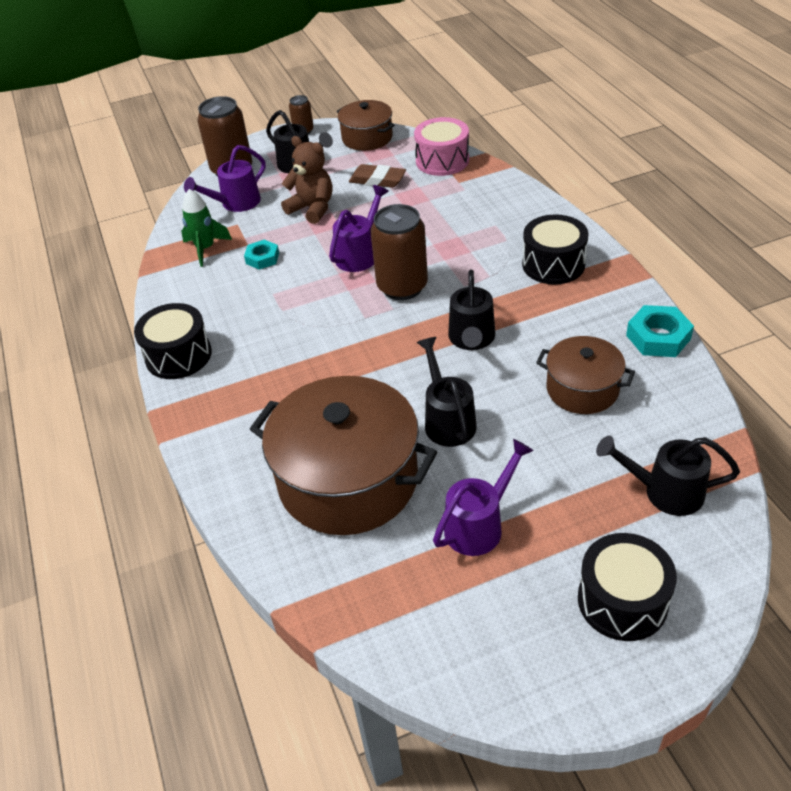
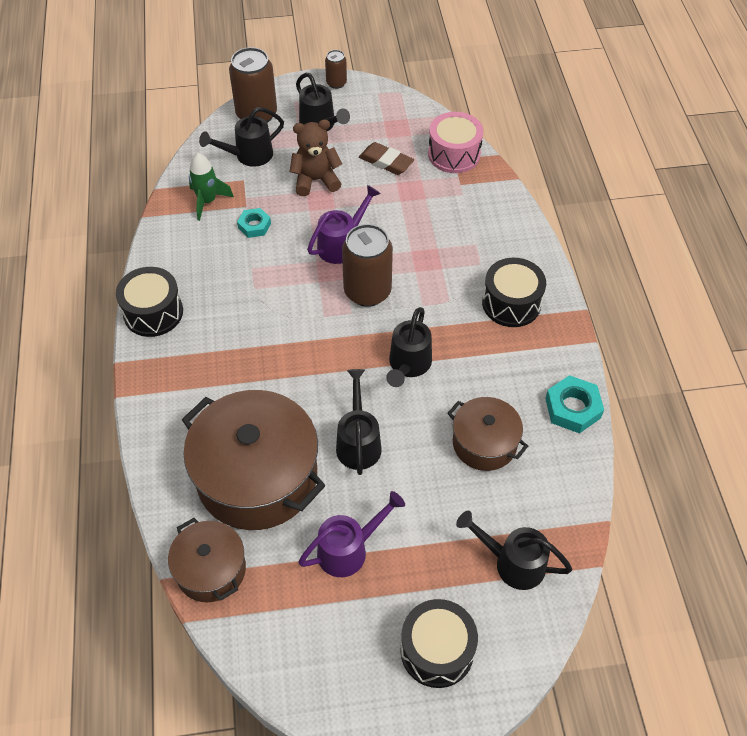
camera: 10 degrees right, 10 degrees up
purple watering can [184,145,266,212] -> black watering can [199,107,284,167]
brown teddy bear [281,136,332,224] -> brown teddy bear turned 60 degrees counterclockwise [290,119,342,196]
brown pot [337,100,395,151] -> brown pot moved to [168,518,246,602]

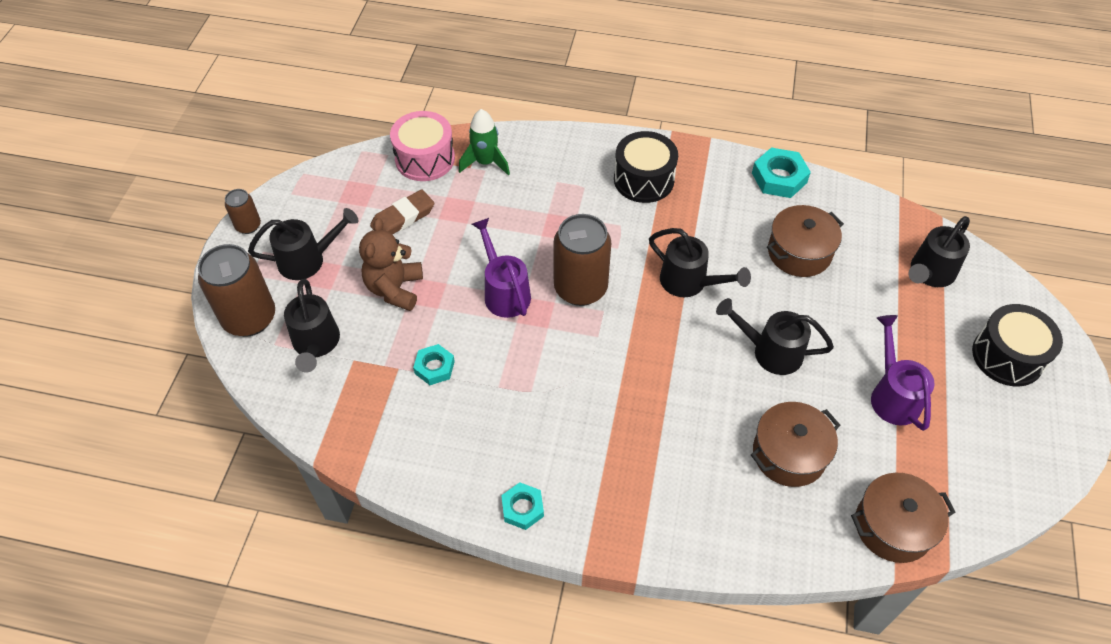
camera: 70 degrees left, 0 degrees up
black drum [116,267,183,337] -> turquoise nut [501,482,544,530]
brown pot [182,390,326,530] -> brown pot [751,402,840,487], size x0.55
green rocket [189,153,234,221] -> green rocket moved to [459,109,510,176]

